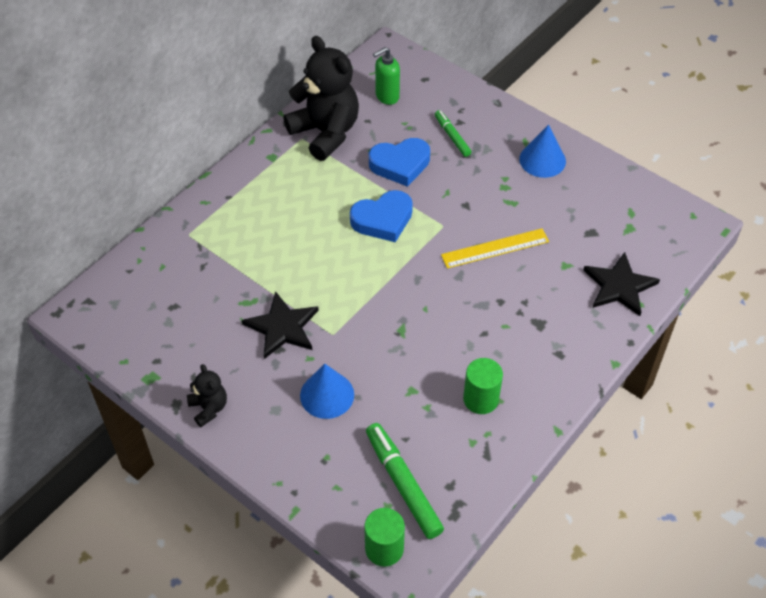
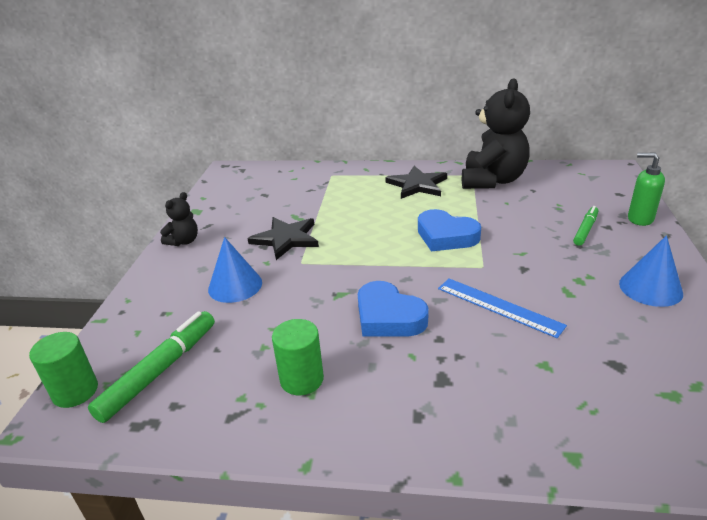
camera: 60 degrees right, 20 degrees down
blue heart [369,138,430,187] -> blue heart moved to [358,281,429,337]
green soap dispenser [373,47,400,105] -> green soap dispenser moved to [628,153,665,226]
yellow ruler [441,228,549,268] -> blue ruler [438,278,567,338]
black star [583,252,660,316] -> black star moved to [385,166,447,199]

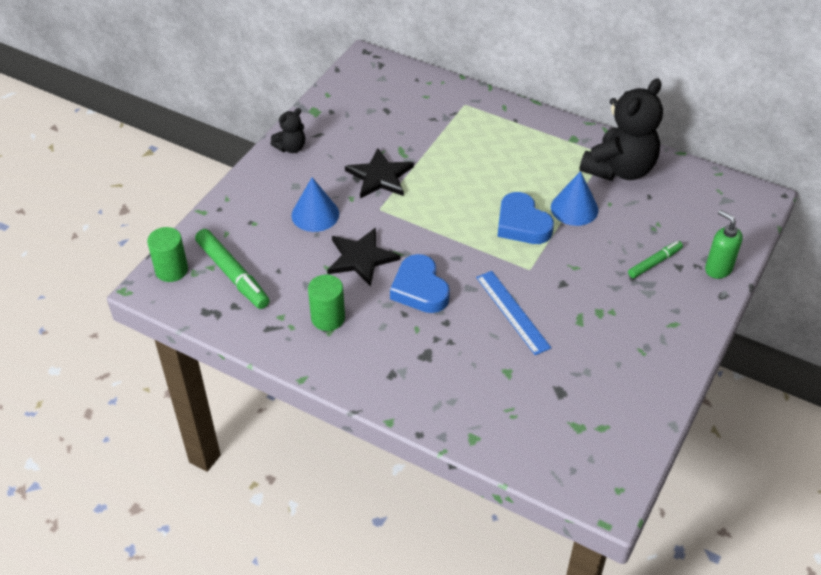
camera: 20 degrees right, 15 degrees up
green marker [88,311,215,423] -> green marker turned 90 degrees clockwise [195,229,270,309]
black star [385,166,447,199] -> black star moved to [327,228,400,287]
blue cone [619,235,683,307] -> blue cone moved to [551,171,598,226]

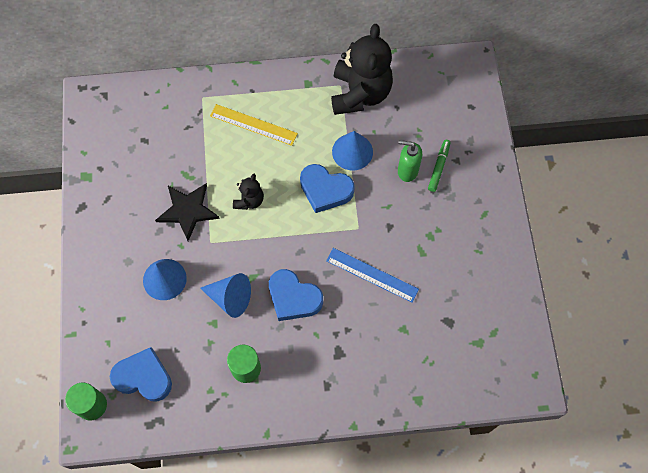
camera: 35 degrees left, 20 degrees up
green marker [195,229,270,309] -> blue heart [110,347,172,402]
black teddy bear [271,108,305,153] -> black teddy bear moved to [233,173,264,210]
black star [327,228,400,287] -> blue cone [200,273,251,318]
green soap dispenser [705,210,743,279] -> green soap dispenser moved to [398,140,422,182]
none -> yellow ruler [210,104,298,146]

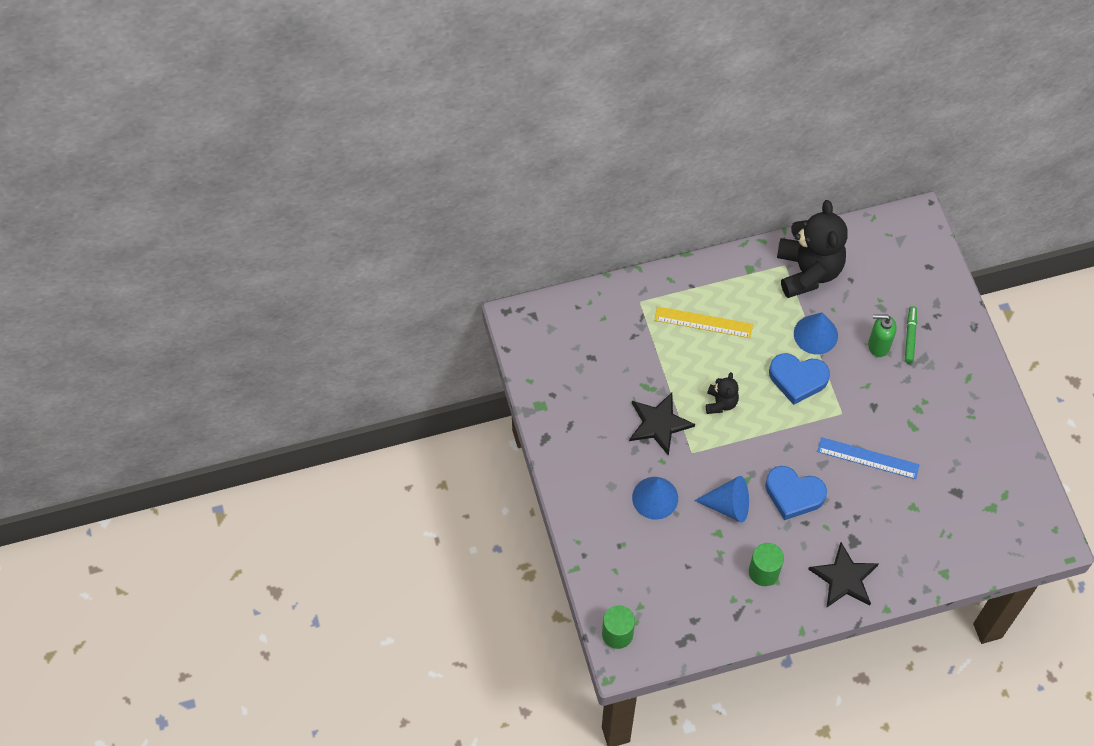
camera: 10 degrees left, 5 degrees down
blue heart [110,347,172,402] -> none
none -> black star [808,542,879,608]

